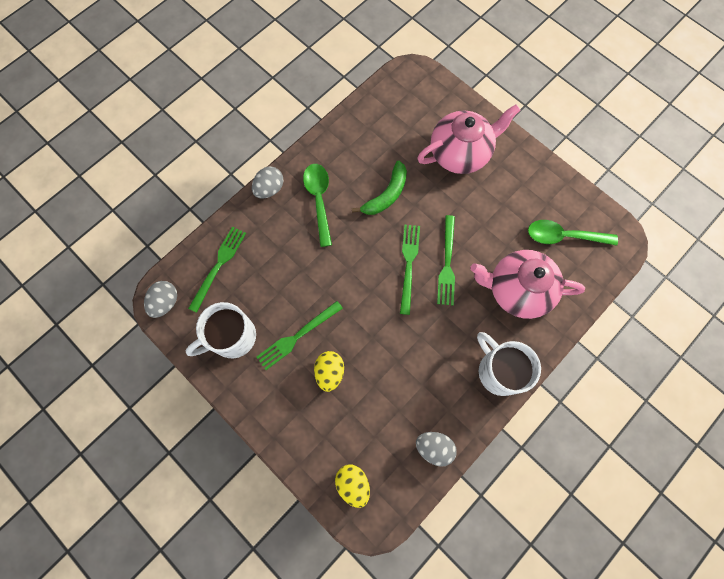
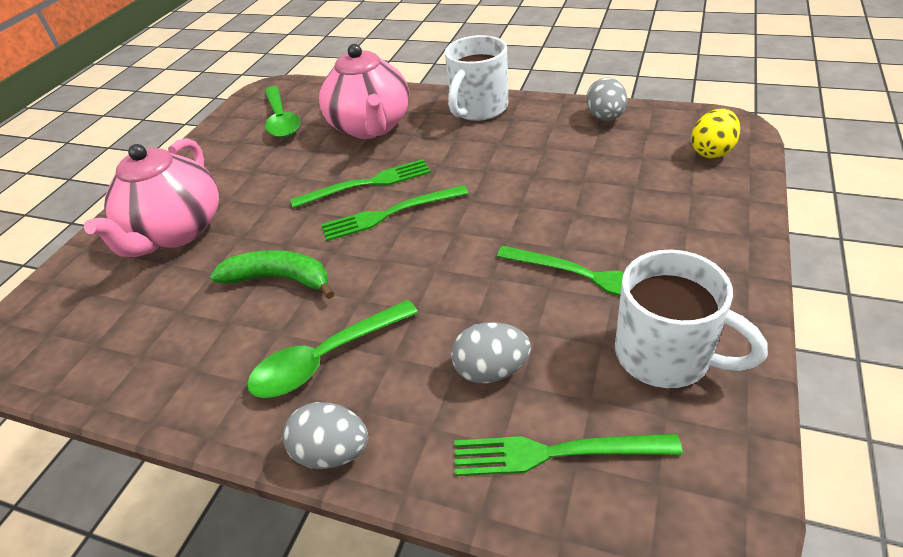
camera: 110 degrees left, 30 degrees down
grey egg [144,281,177,318] -> grey egg moved to [451,322,531,383]
yellow egg [314,351,344,392] -> none
pink teapot [417,104,520,174] -> pink teapot turned 120 degrees counterclockwise [84,138,219,257]

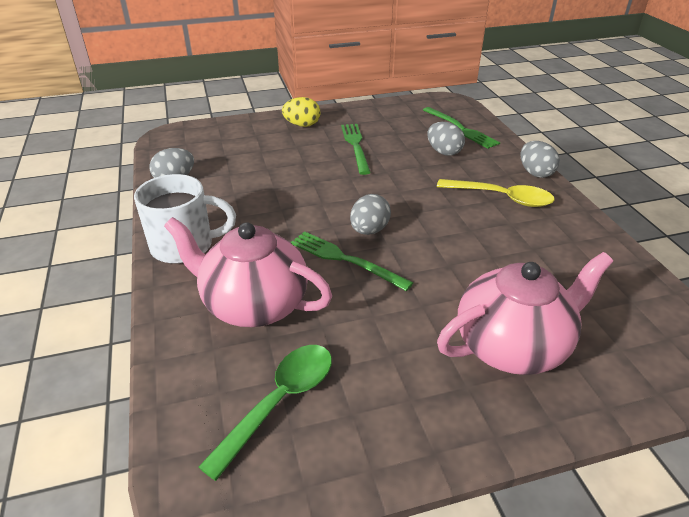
camera: 130 degrees left, 5 degrees down
green banana [210,250,334,299] -> none
green spoon [247,300,418,398] -> yellow spoon [437,179,555,207]
pink teapot [319,44,410,139] -> pink teapot turned 105 degrees counterclockwise [164,217,332,327]
green fork [321,185,469,241] -> grey egg [350,194,391,235]
white mug [615,250,768,388] -> none
yellow egg [691,109,740,159] -> yellow egg moved to [282,97,321,127]

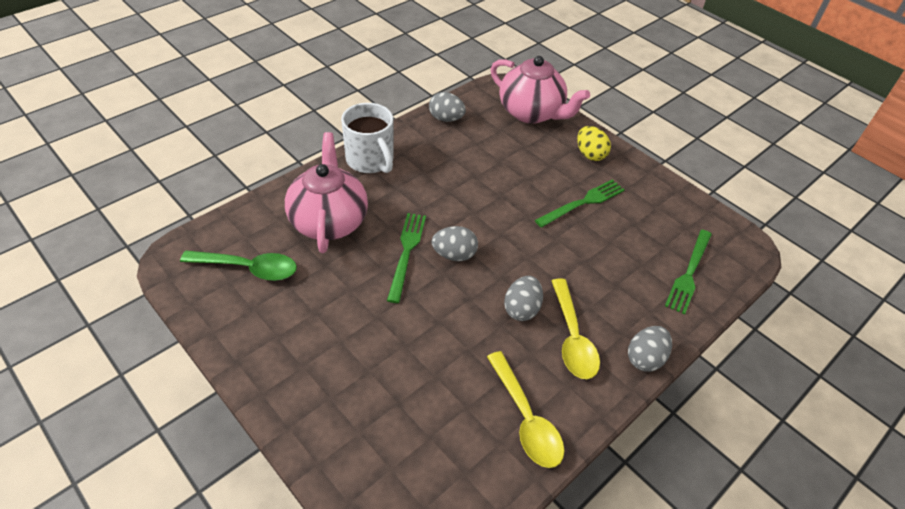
camera: 60 degrees right, 10 degrees up
grey egg [427,122,465,156] -> grey egg moved to [504,276,543,321]
pink teapot [437,252,613,375] -> pink teapot moved to [490,56,590,124]
none -> yellow spoon [487,351,564,468]

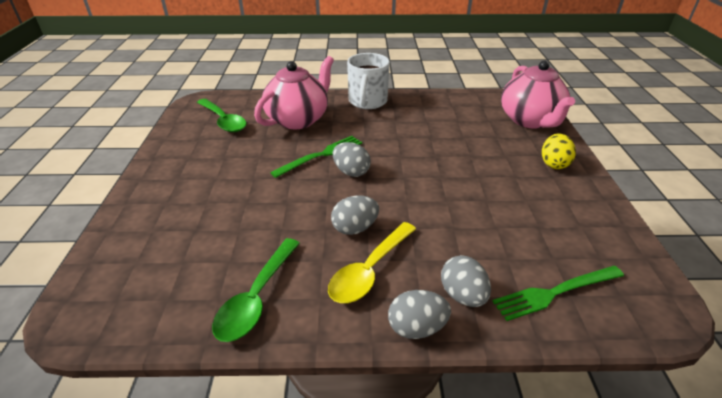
camera: 45 degrees right, 10 degrees down
grey egg [429,92,466,122] -> grey egg moved to [441,255,491,307]
yellow spoon [487,351,564,468] -> green spoon [212,238,300,342]
green fork [535,179,625,228] -> none

